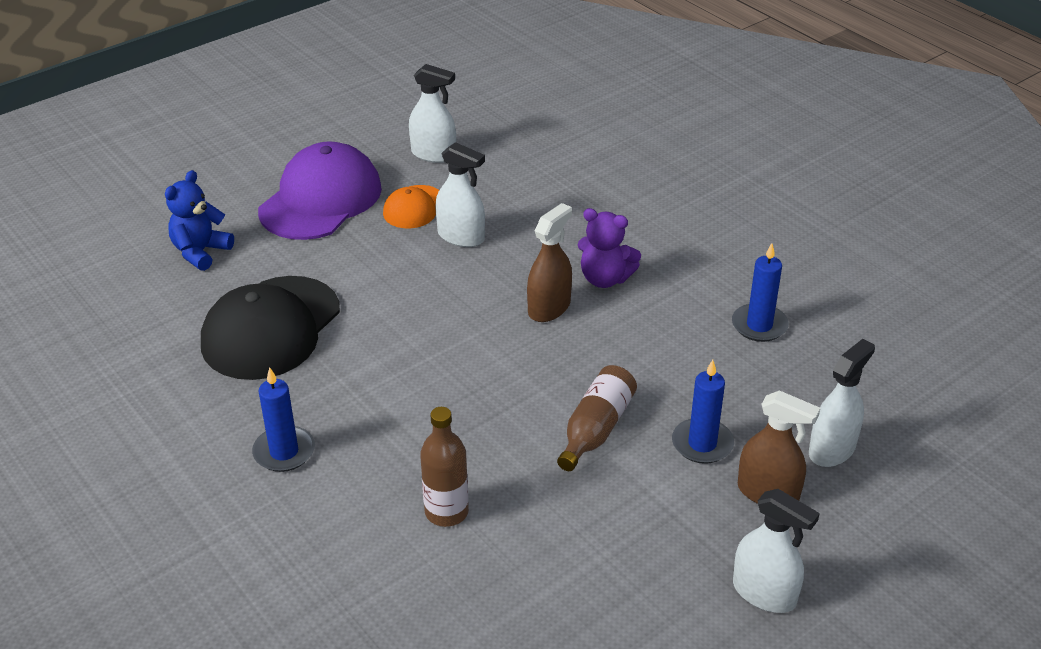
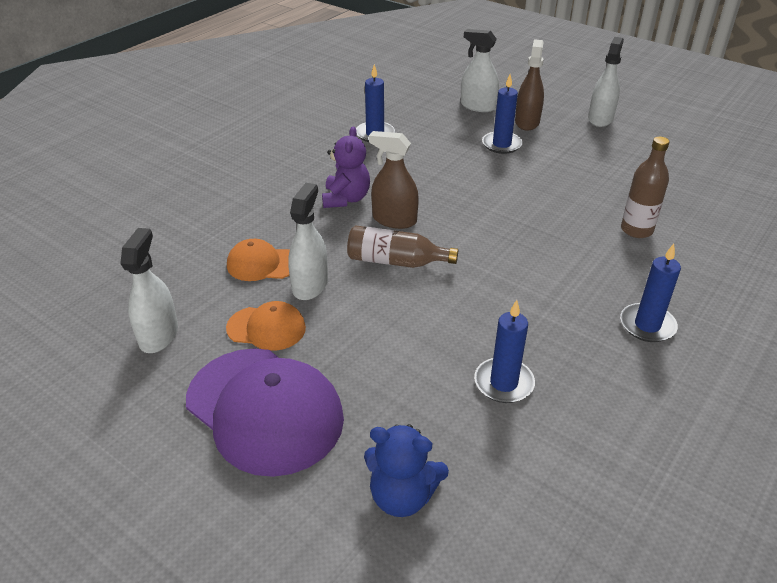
camera: 105 degrees left, 0 degrees up
black cap [201,276,340,380] -> blue candle [474,300,535,403]
purple cap [258,141,382,240] -> purple cap turned 150 degrees counterclockwise [186,348,344,477]
brown bottle [557,365,637,471] -> brown bottle moved to [347,225,458,268]
none -> orange cap [227,239,290,281]

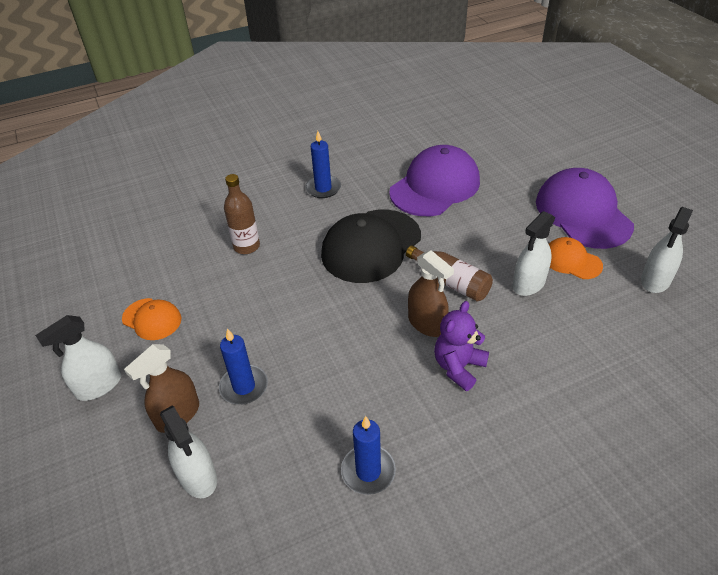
camera: 150 degrees left, 5 degrees up
orange cap [227,239,290,281] -> orange cap moved to [122,298,182,340]
blue teddy bear [364,424,449,517] -> none
blue candle [474,300,535,403] -> purple cap [389,145,480,216]
none -> black cap [321,210,421,283]

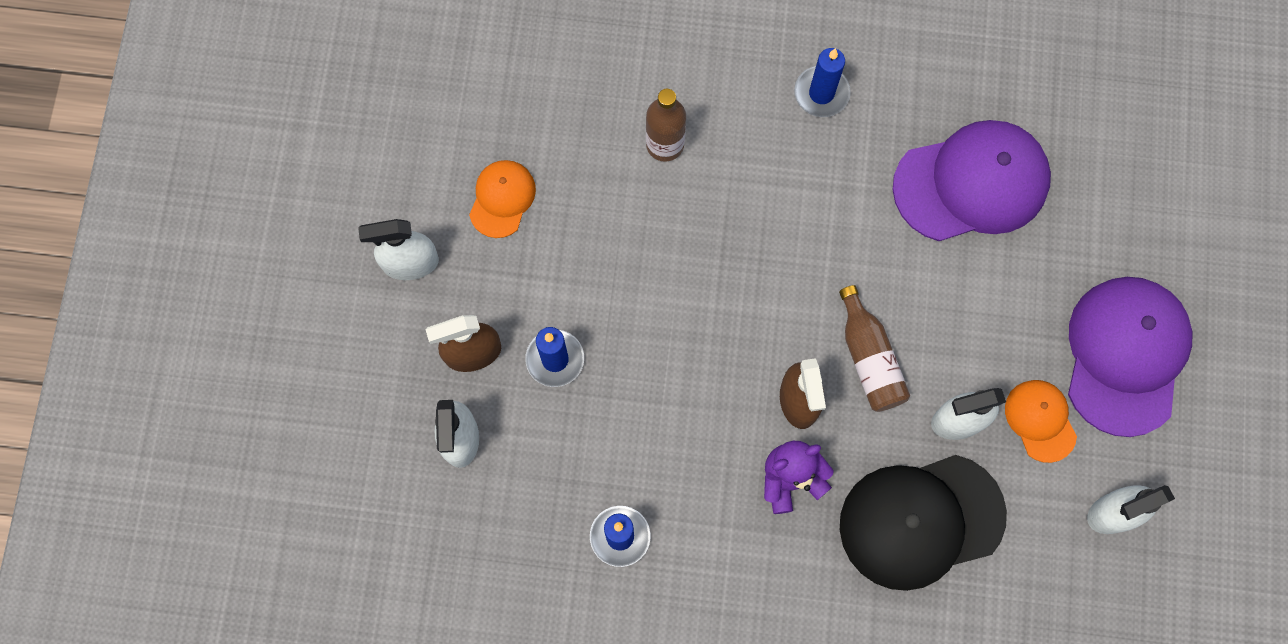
camera: 30 degrees right, 30 degrees up
orange cap [122,298,182,340] -> orange cap turned 135 degrees counterclockwise [469,160,536,238]
black cap [321,210,421,283] -> black cap moved to [840,455,1007,591]

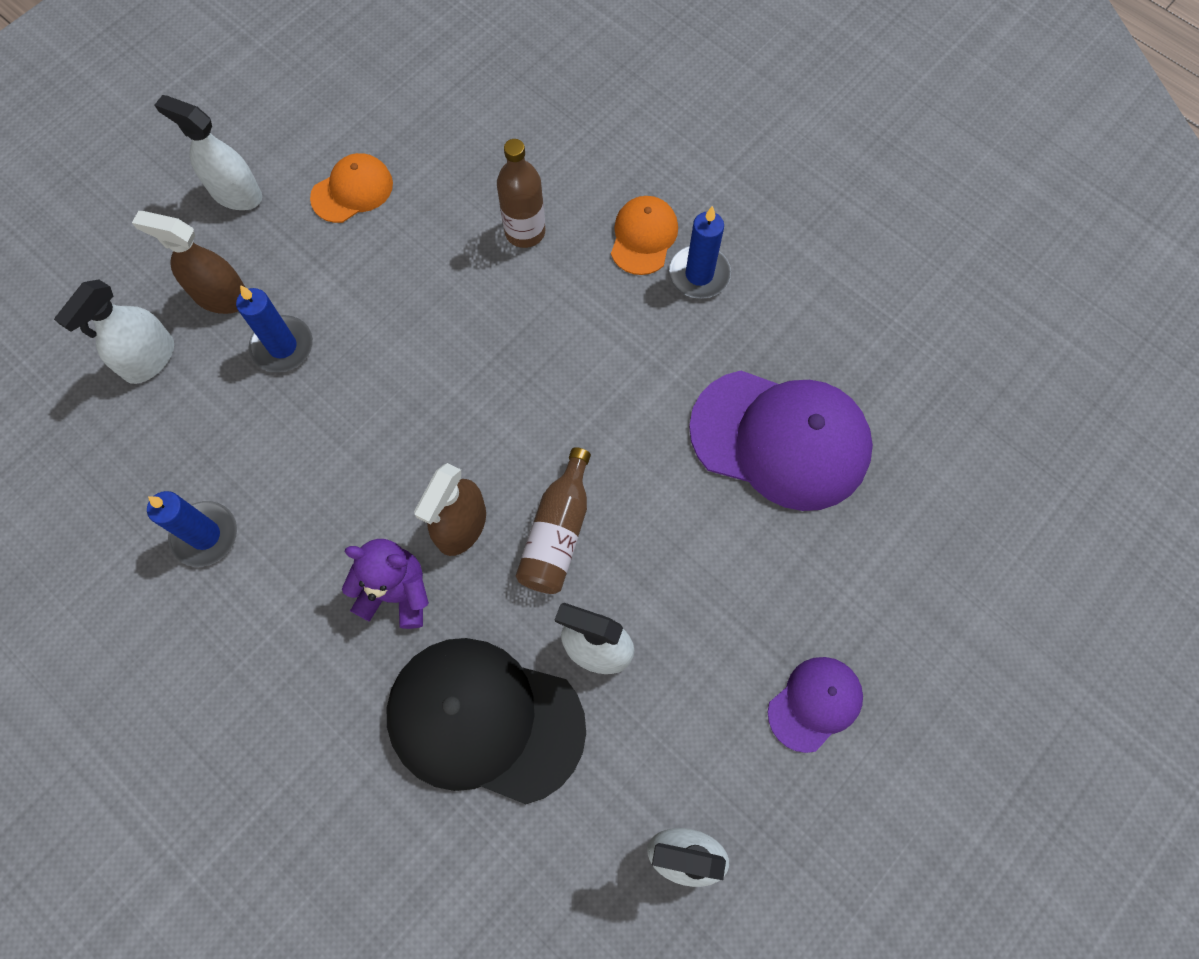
camera: 35 degrees right, 5 degrees down
orange cap [1005,380,1077,463] -> orange cap moved to [611,196,678,275]
purple cap [1068,277,1192,437] -> purple cap [768,657,863,753], size x0.51

